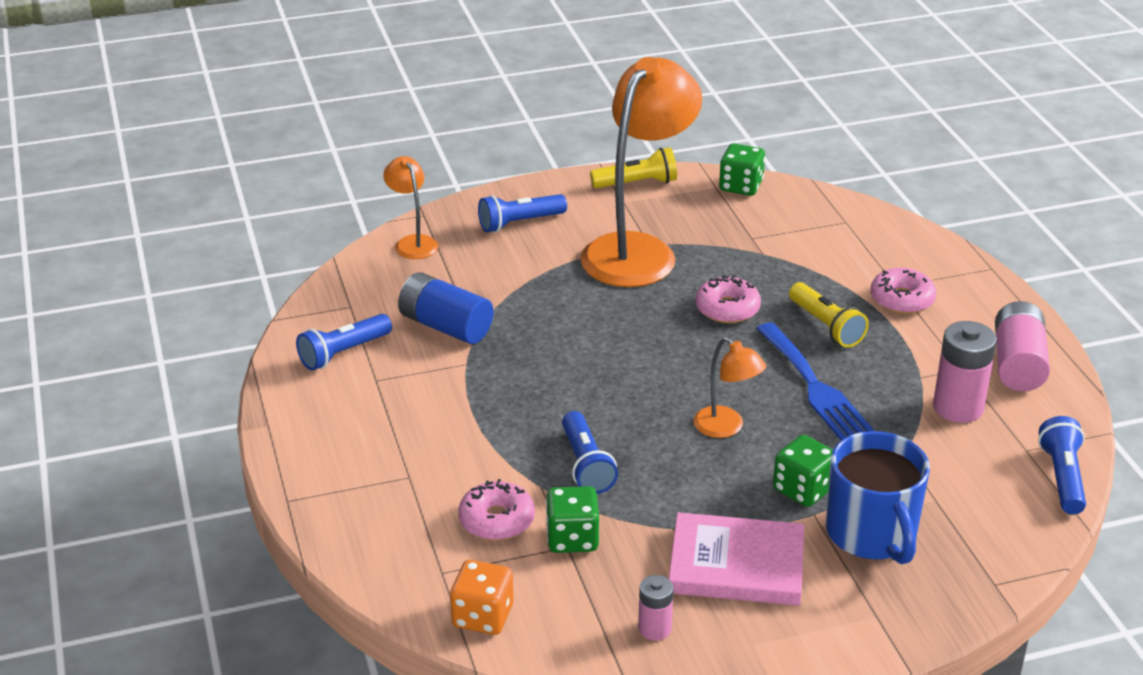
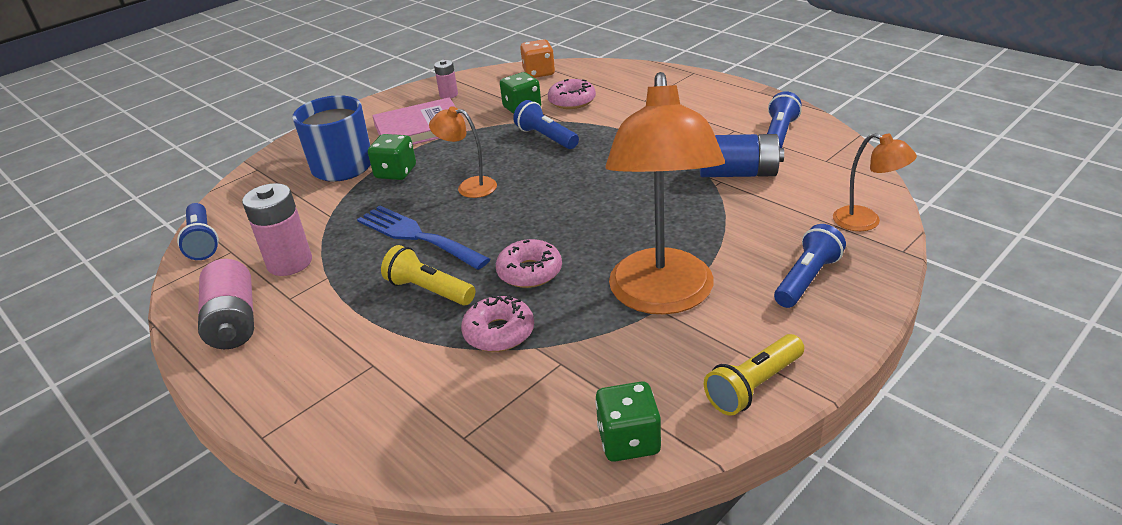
camera: 155 degrees right, 0 degrees up
pink donut [871,268,936,314] -> pink donut moved to [461,295,534,352]

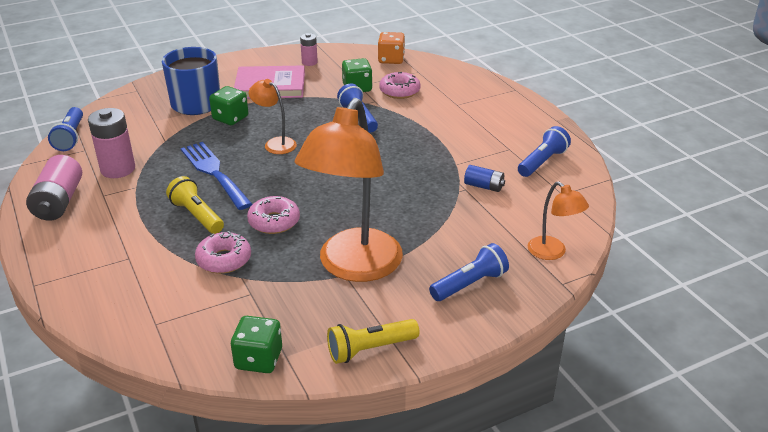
camera: 15 degrees right, 0 degrees up
blue battery [700,134,784,177] -> blue battery [464,165,505,192], size x0.57

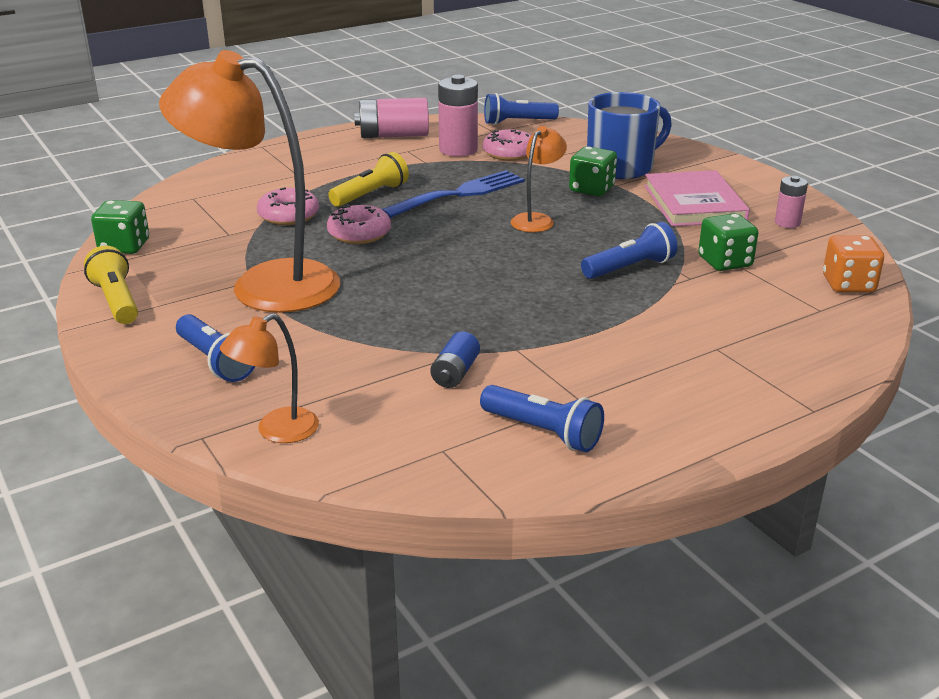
camera: 85 degrees right, 5 degrees down
pink donut [379,72,420,99] -> pink donut moved to [483,129,531,161]

